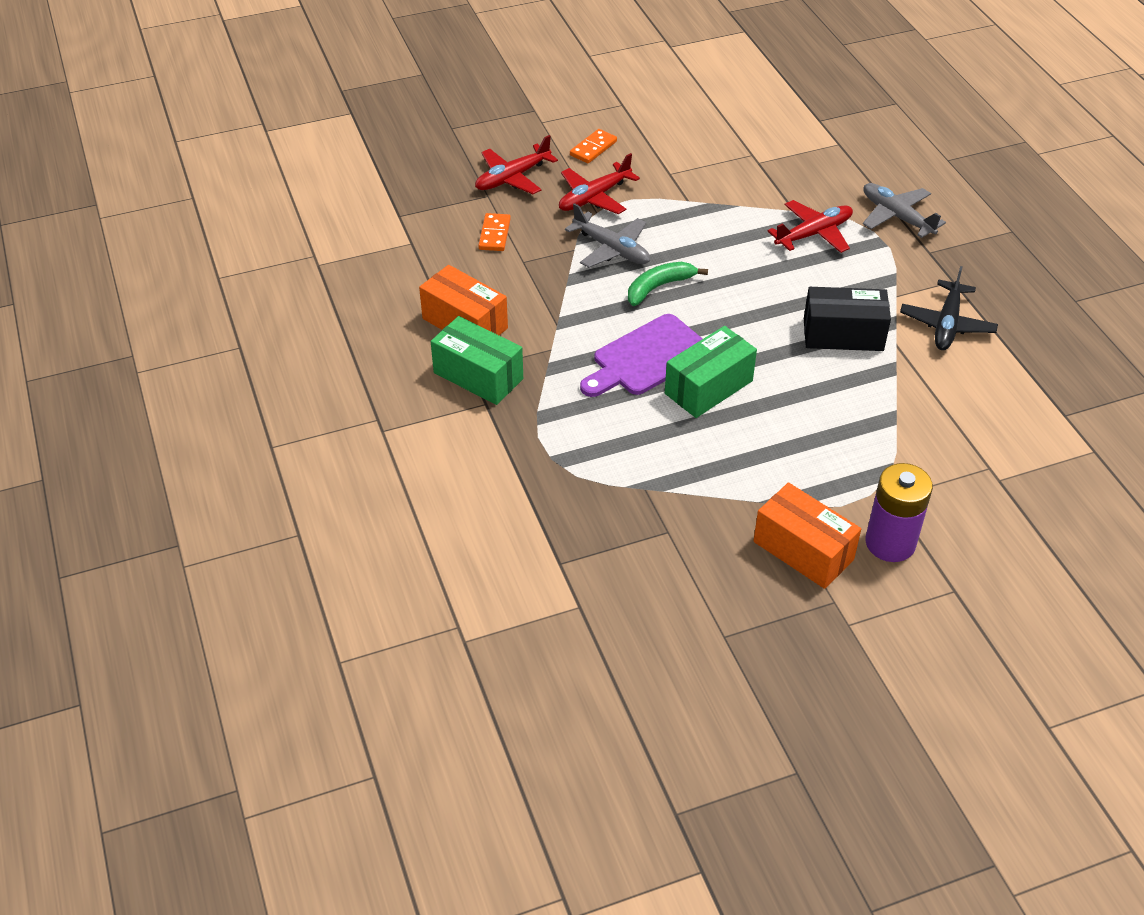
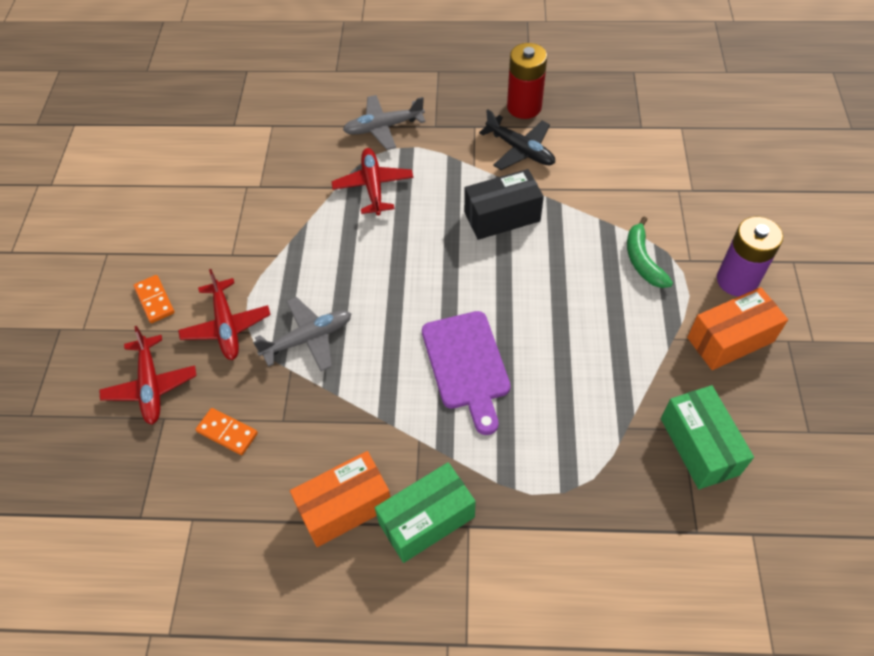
camera: 65 degrees left, 10 degrees up
green banana [628,262,708,306] -> green banana moved to [627,217,673,288]
green box [665,326,757,418] -> green box moved to [661,385,754,489]
black box [804,287,891,351] -> black box turned 45 degrees clockwise [464,169,544,240]
none -> red battery [507,43,547,119]

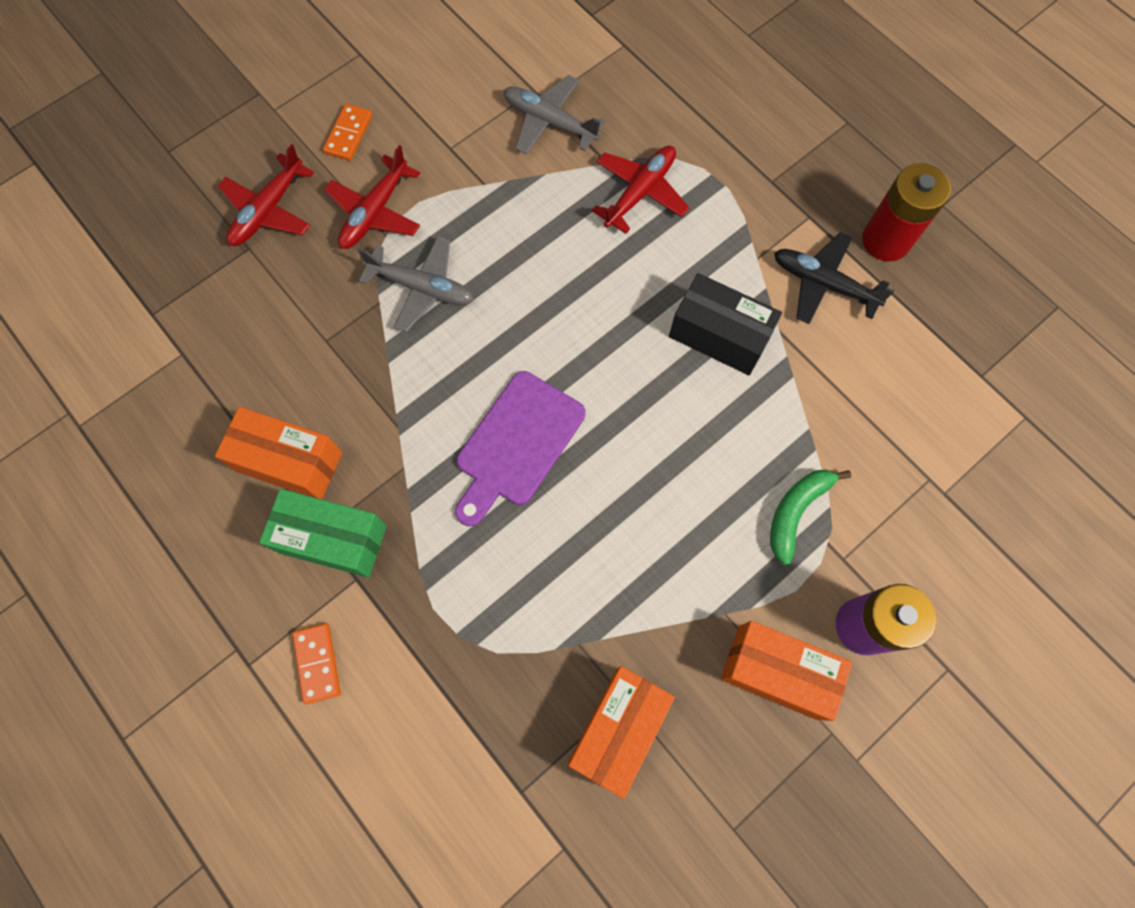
camera: 45 degrees right, 15 degrees up
orange domino [196,408,258,455] -> orange domino moved to [292,623,341,704]
grey plane [343,95,425,150] -> grey plane moved to [503,75,606,154]
black plane [479,109,555,170] -> black plane turned 120 degrees clockwise [774,232,895,324]
green box [661,385,754,489] -> orange box [569,666,675,799]

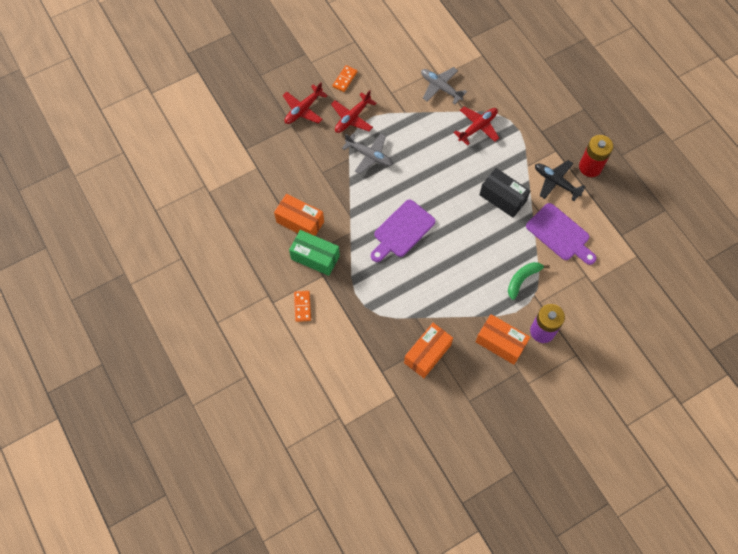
camera: 10 degrees right, 5 degrees down
none -> purple cutting board [526,203,597,265]

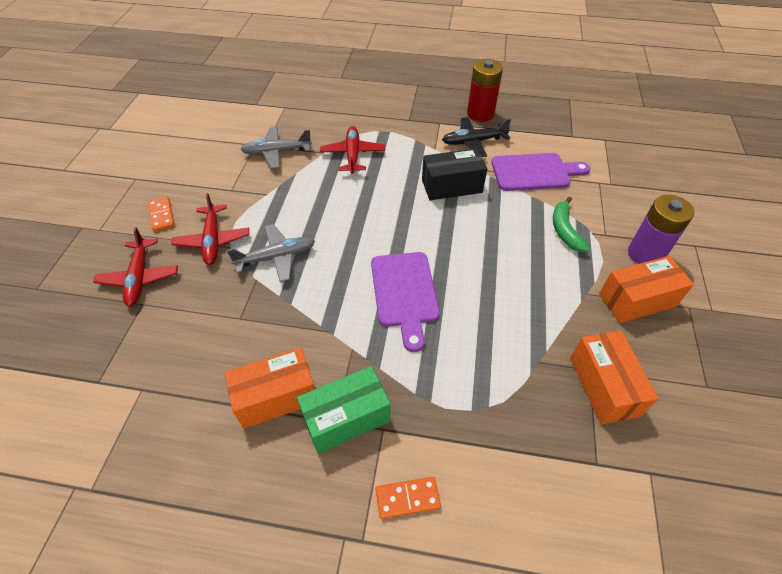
camera: 50 degrees left, 15 degrees down
orange domino [294,291,311,322] -> orange domino turned 45 degrees counterclockwise [376,477,441,519]

